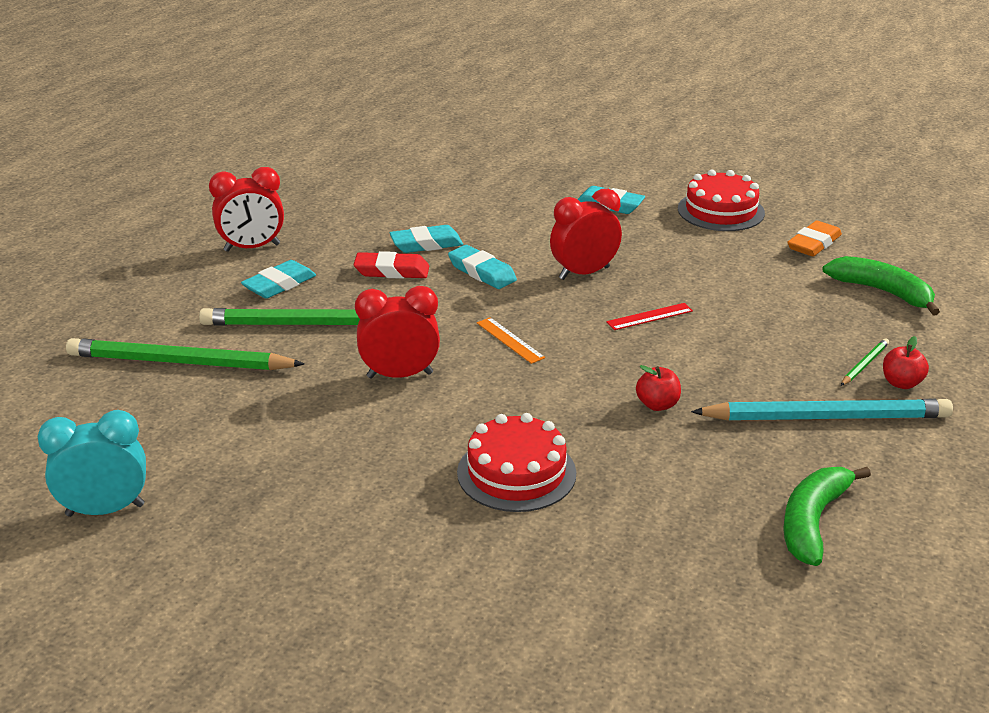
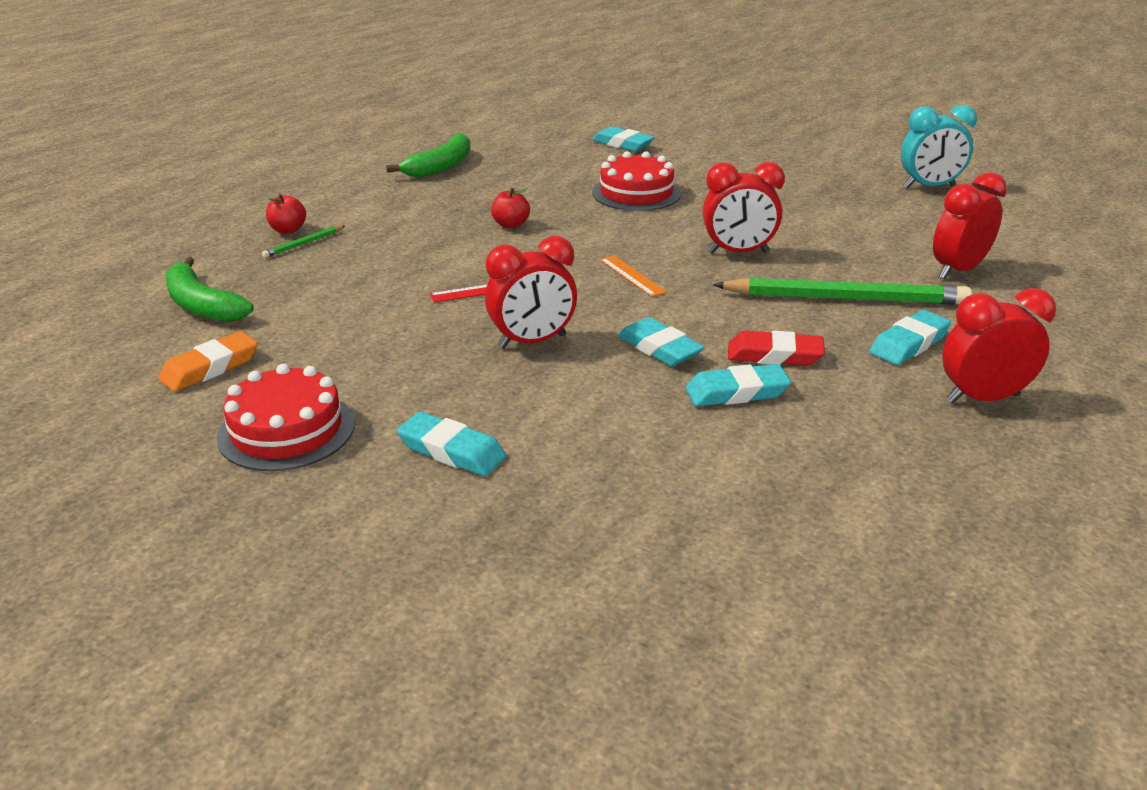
camera: 175 degrees left, 0 degrees up
green pencil [66,338,305,370] -> red clock [933,172,1007,279]
turquoise pencil [691,399,953,420] -> none
none -> turquoise eraser [592,126,655,151]

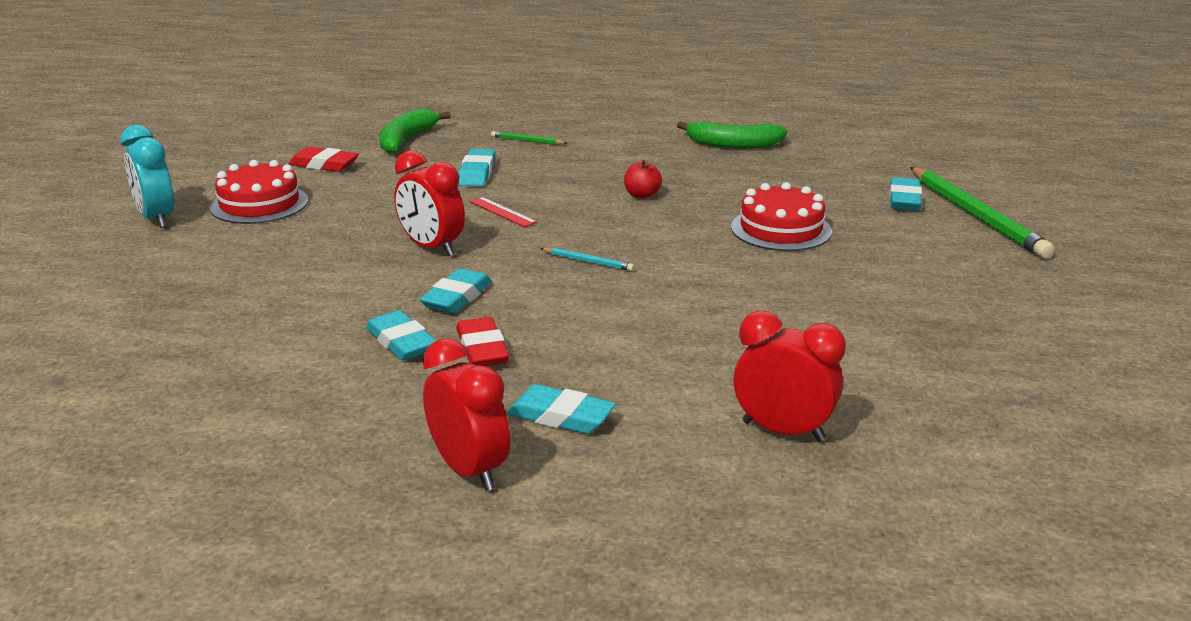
camera: 65 degrees right, 5 degrees down
orange eraser [158,331,258,392] -> red eraser [289,147,359,172]
red apple [266,194,306,234] -> none
turquoise eraser [397,412,506,476] -> turquoise eraser moved to [459,149,495,186]
orange ruler [600,256,667,297] -> turquoise pencil [540,247,634,271]
red clock [703,162,785,254] -> none
green pencil [713,277,972,305] -> green pencil moved to [910,167,1054,258]
turquoise clock [901,105,977,188] -> turquoise clock moved to [120,125,174,228]

